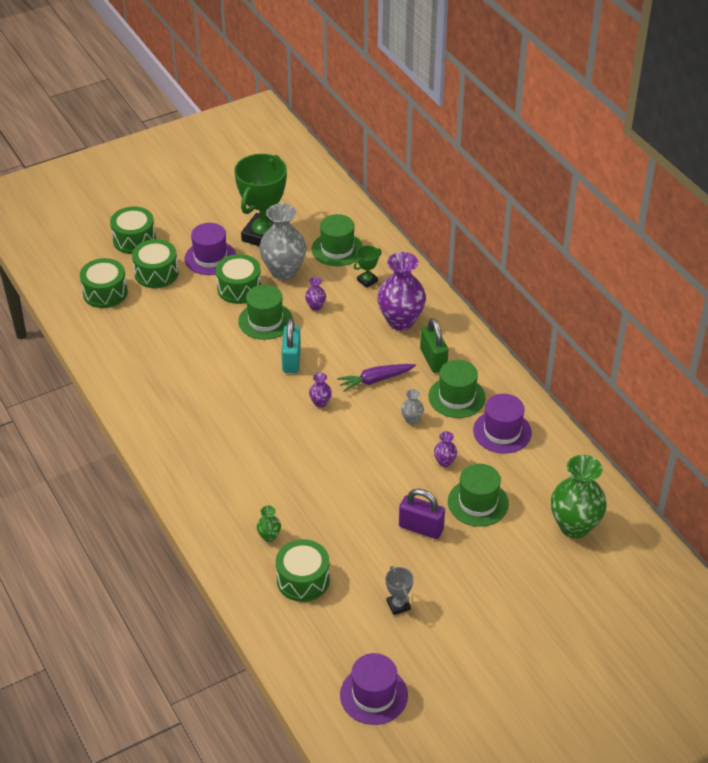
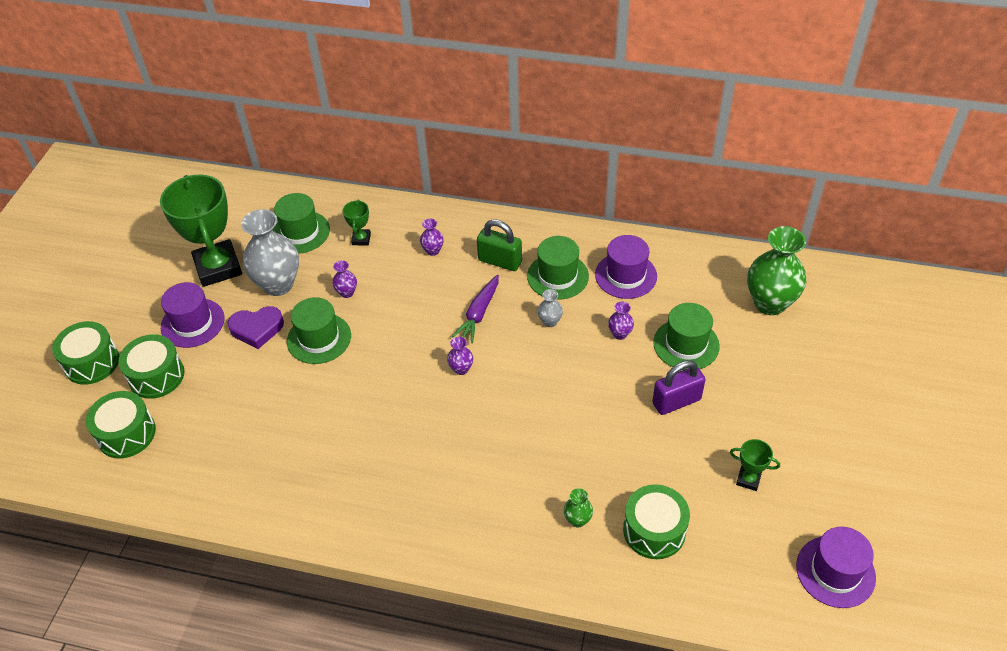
camera: 45 degrees left, 5 degrees up
green drum [216,254,261,304] -> purple heart [227,306,284,349]
turquoise padlock [282,318,301,373] -> none
purple vase [377,252,426,330] -> purple vase [420,219,444,256], size x0.44
grey trophy [385,566,414,615] -> green trophy [730,439,780,491]

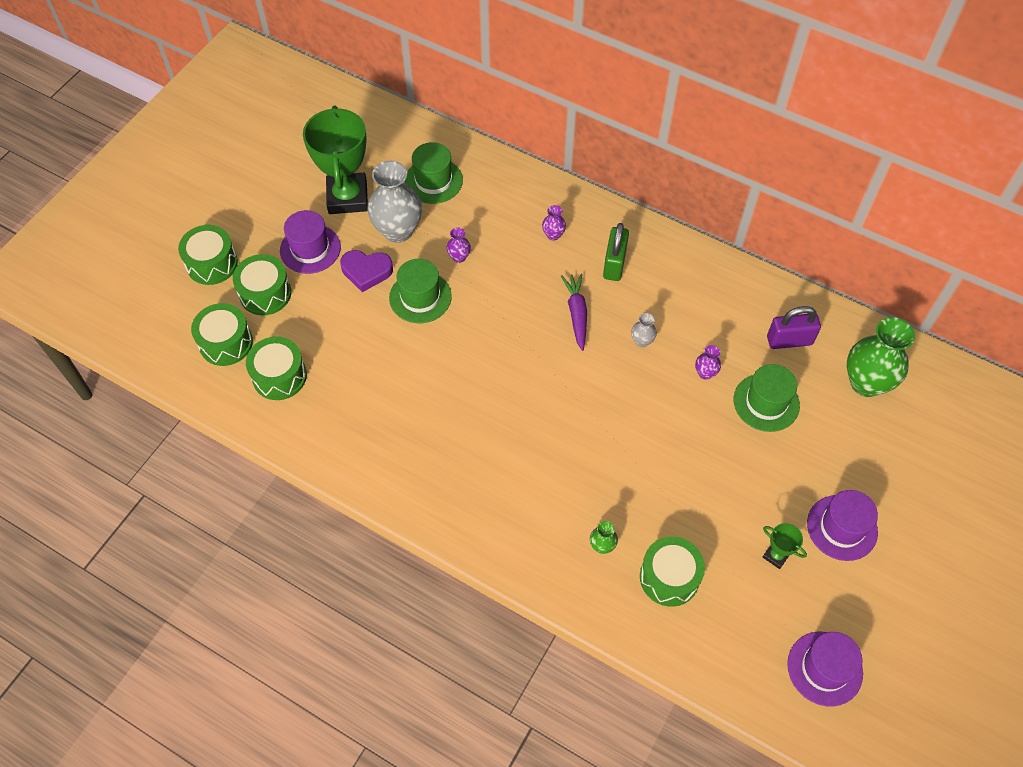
camera: 15 degrees right, 10 degrees up
green trophy [343,200,371,245] -> none
purple vase [447,337,473,375] -> none
purple carrot [452,275,499,343] -> purple carrot turned 135 degrees clockwise [561,274,587,351]
green padlock [477,219,522,271] -> green padlock turned 60 degrees clockwise [603,223,629,281]
green hat [527,236,589,300] -> none
purple hat [595,235,657,299] -> purple hat moved to [807,490,878,561]
purple padlock [652,360,706,415] -> purple padlock moved to [767,306,821,349]
none -> green drum [246,337,307,400]

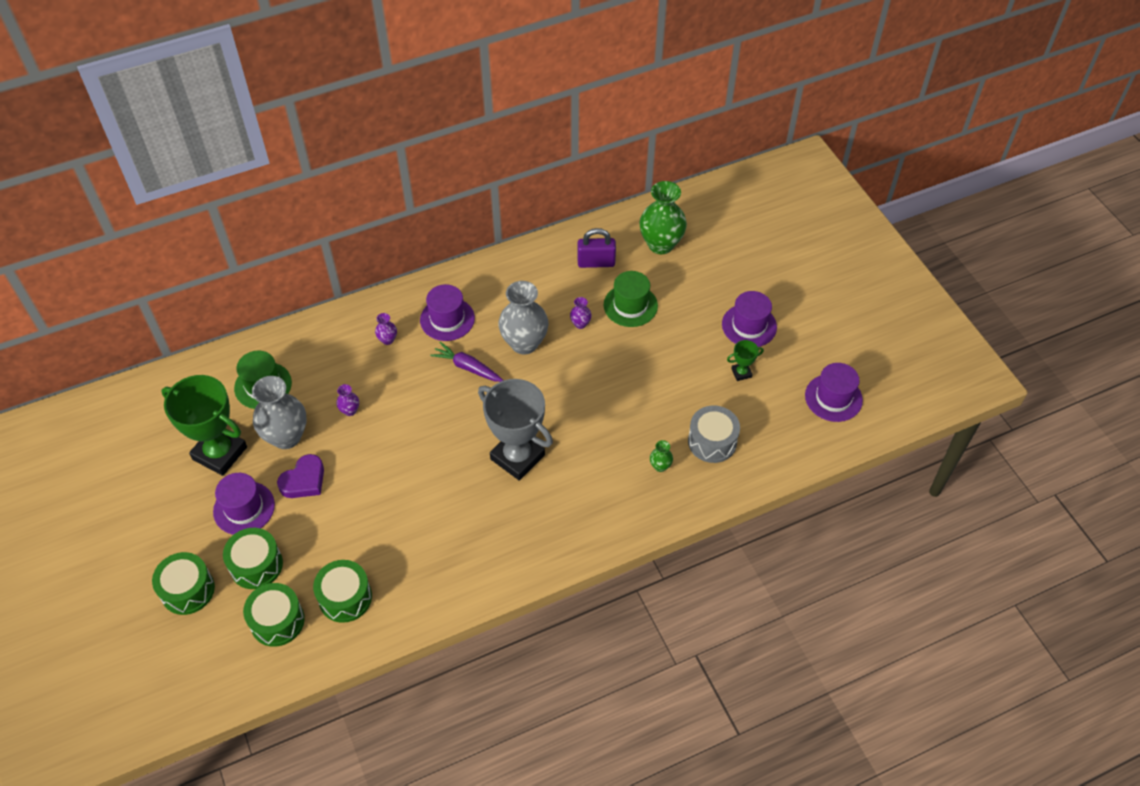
camera: 55 degrees left, 5 degrees down
green hat [389,259,452,323] -> none
green padlock [603,223,629,281] -> purple hat [420,284,475,341]
grey vase [631,313,657,347] -> grey vase [498,281,548,355], size x2.26
green drum [640,537,705,607] -> grey drum [688,405,740,463]
purple padlock [767,306,821,349] -> purple padlock turned 60 degrees clockwise [577,228,616,268]
none -> grey trophy [478,379,553,481]

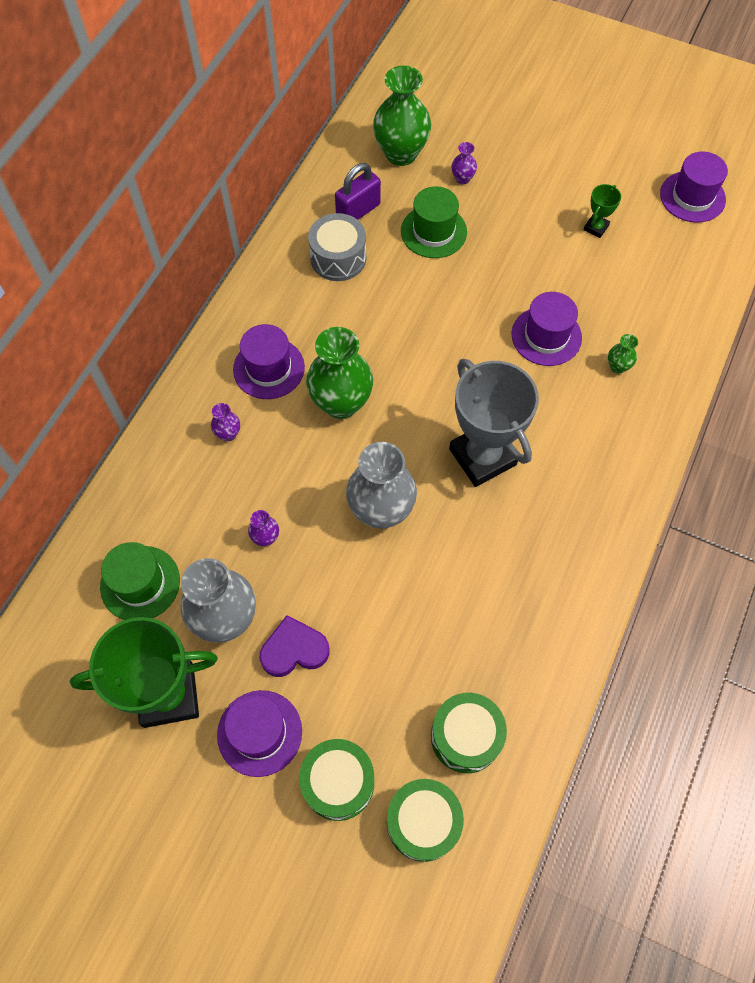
camera: 40 degrees left, 10 degrees up
green drum [152,552,215,615] -> none
purple heart [277,454,324,498] -> purple heart turned 105 degrees counterclockwise [260,615,330,677]
purple carrot [430,342,504,382] -> green vase [306,327,373,419]
grey trophy [478,379,553,481] -> grey trophy turned 60 degrees clockwise [449,359,539,487]
grey vase [498,281,548,355] -> grey vase moved to [346,442,417,529]
purple vase [570,297,592,329] -> purple vase moved to [452,142,477,184]
grey drum [688,405,740,463] -> grey drum moved to [308,213,366,281]
purple hat [722,291,777,347] -> purple hat moved to [512,292,582,366]

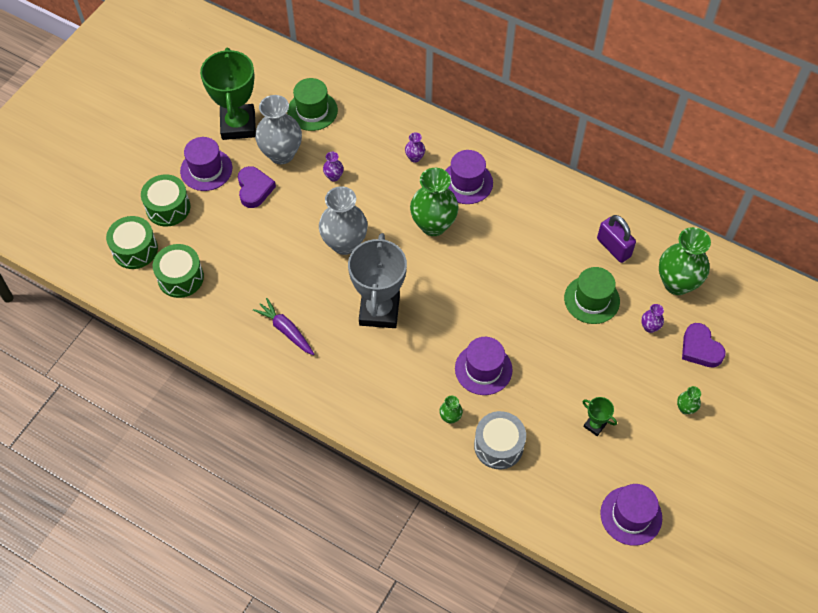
camera: 95 degrees right, 5 degrees down
grey drum [308,213,366,281] -> grey drum moved to [474,411,526,469]
grey trophy [449,359,539,487] -> grey trophy turned 60 degrees counterclockwise [348,233,407,328]
none -> purple carrot [253,298,314,355]
none -> green vase [677,386,701,414]
none -> purple heart [682,323,726,367]

